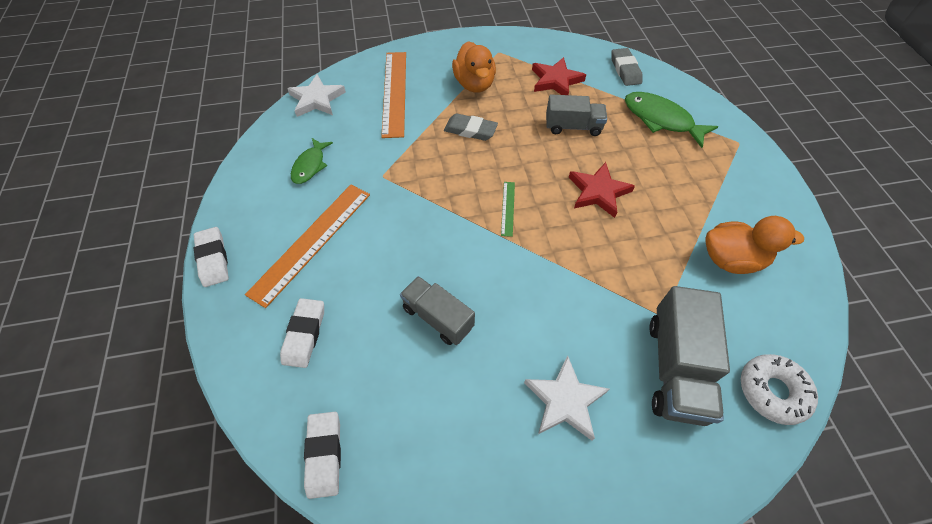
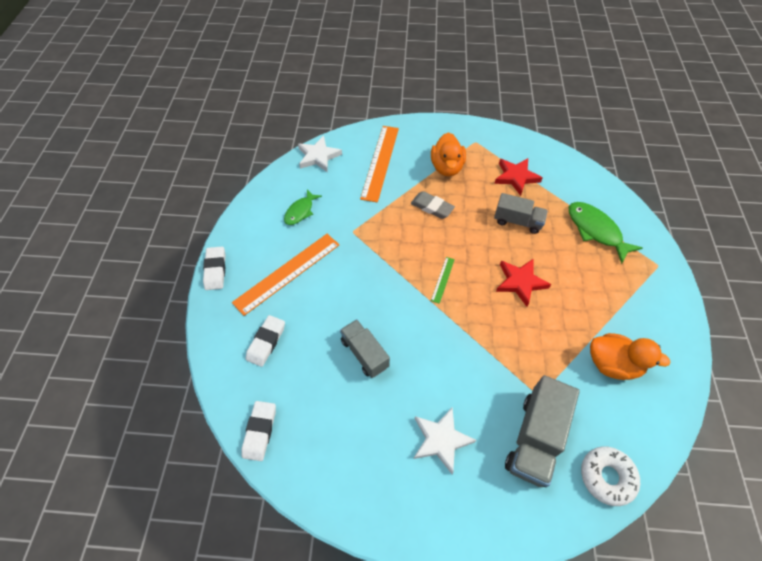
camera: 15 degrees right, 0 degrees up
grey eraser [611,48,643,86] -> none

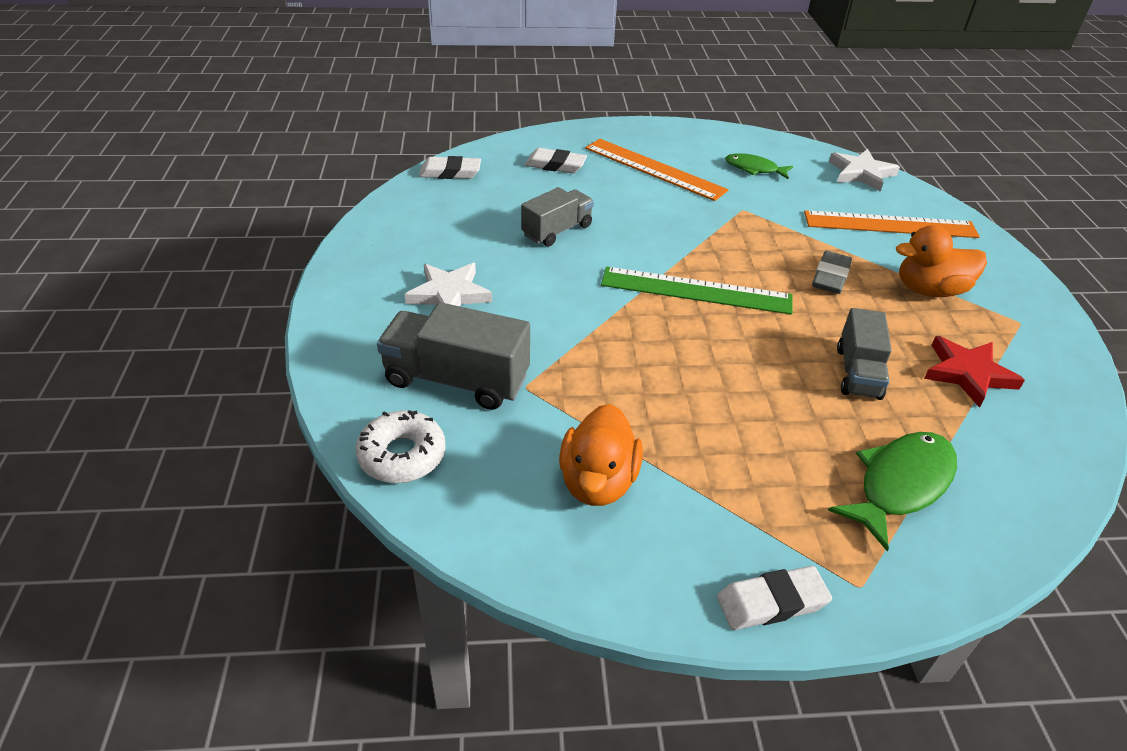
camera: 80 degrees right, 15 degrees down
white eraser [203,246,226,290] -> white eraser moved to [717,566,832,630]
green ruler [431,257,455,304] -> green ruler [601,267,793,315], size x2.21
red star [496,259,551,307] -> none

